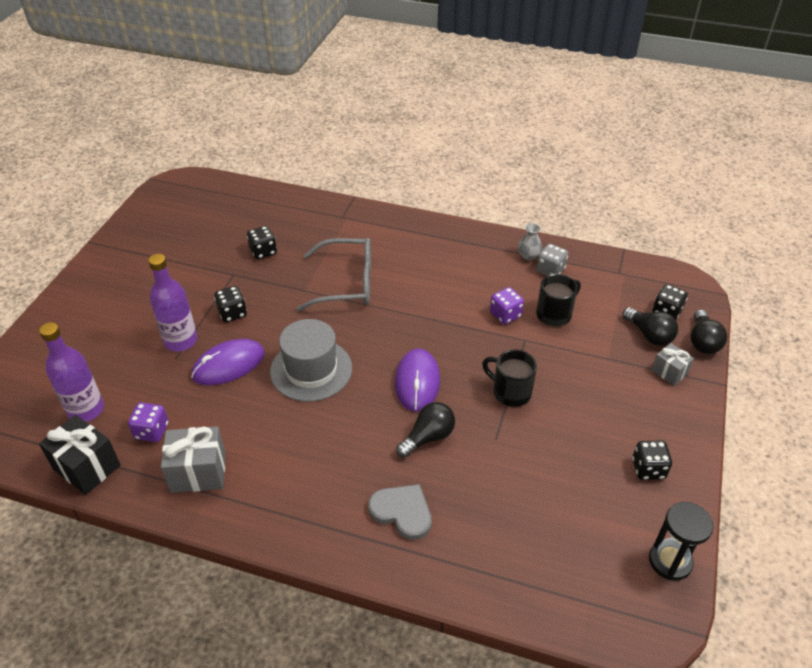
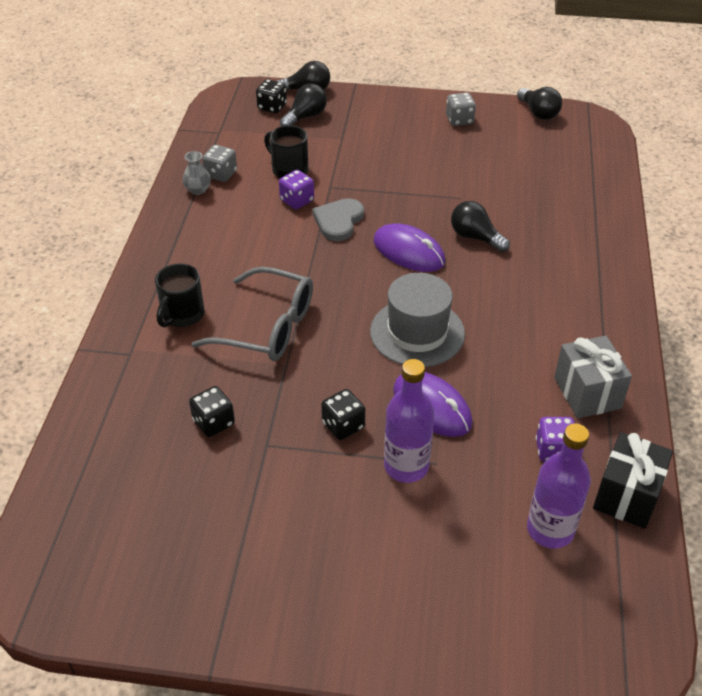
camera: 100 degrees left, 0 degrees up
grey glasses [297,238,371,311] -> grey glasses turned 120 degrees clockwise [191,267,313,361]
grey heart [368,484,432,540] -> grey heart moved to [312,198,364,241]
purple mouse [395,348,440,412] -> purple mouse turned 45 degrees clockwise [374,223,445,272]
black mug [482,349,537,407] -> black mug moved to [155,263,205,328]
black dice [632,440,672,480] -> grey dice [446,92,476,126]
black hourglass [649,502,713,581] -> black light bulb [517,87,562,120]
grey gift [652,343,694,386] -> none

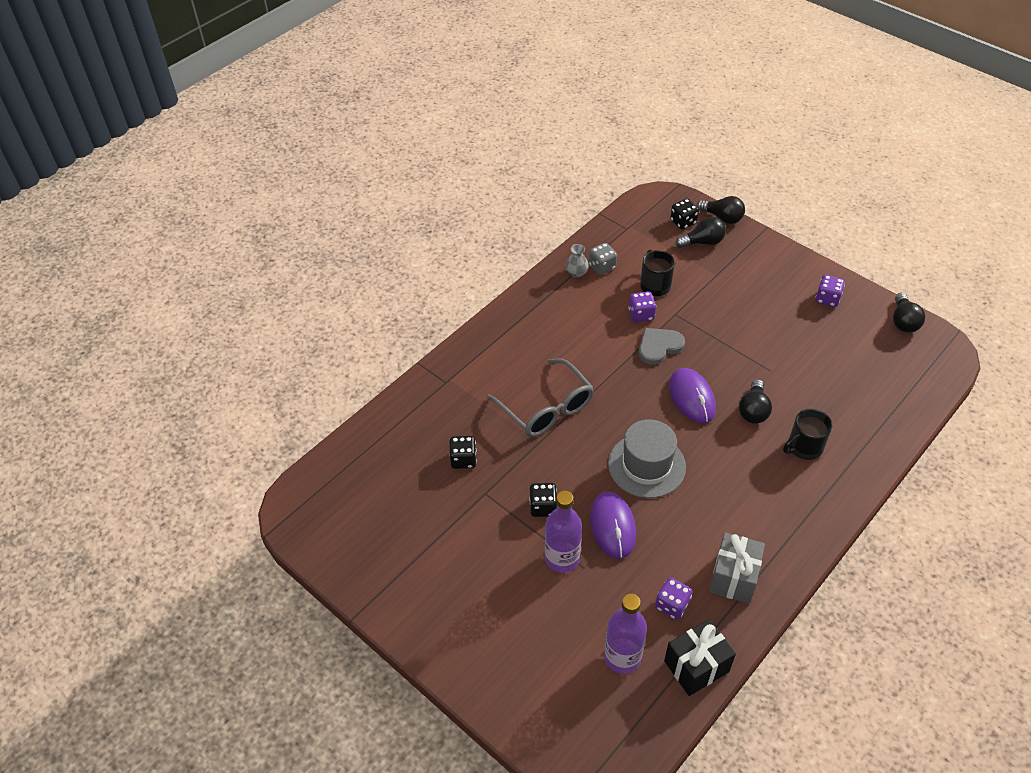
camera: 35 degrees right, 5 degrees up
black mug [155,263,205,328] -> black mug moved to [783,409,832,460]
grey dice [446,92,476,126] -> purple dice [815,275,845,307]
black light bulb [451,201,510,252] -> black light bulb turned 150 degrees counterclockwise [739,379,772,424]

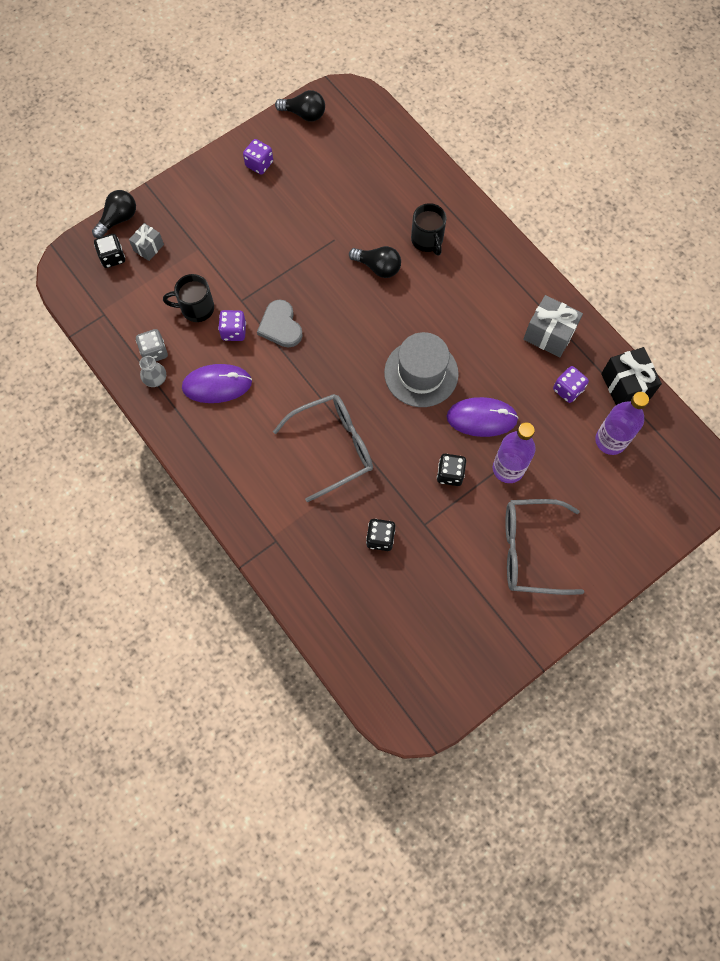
camera: 80 degrees left, 20 degrees up
purple mouse [669,368,716,423] -> purple mouse moved to [182,364,252,403]
black light bulb [675,217,726,248] -> grey gift [129,223,164,261]
none -> grey glasses [505,499,584,595]

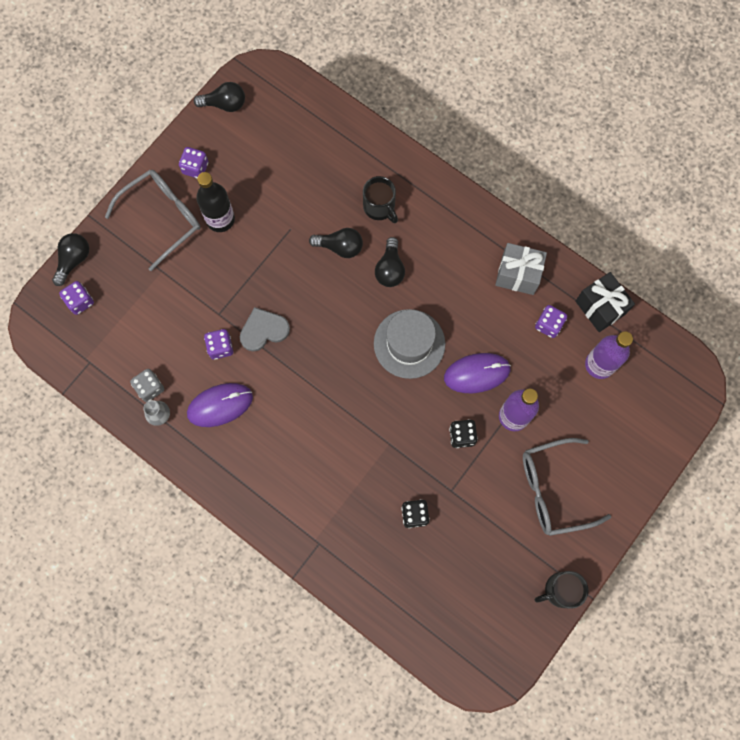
camera: 15 degrees left, 5 degrees up
black dice [94,234,125,268] -> purple dice [59,281,94,315]
grey gift [129,223,164,261] -> none
black mug [163,274,214,322] -> black mug moved to [535,571,588,609]
grey heart [257,300,303,348] -> grey heart turned 105 degrees clockwise [240,307,290,352]
grey glasses [273,394,373,502] -> grey glasses moved to [105,170,201,271]
none -> black bottle [196,172,235,232]
none -> black light bulb [375,237,405,287]

